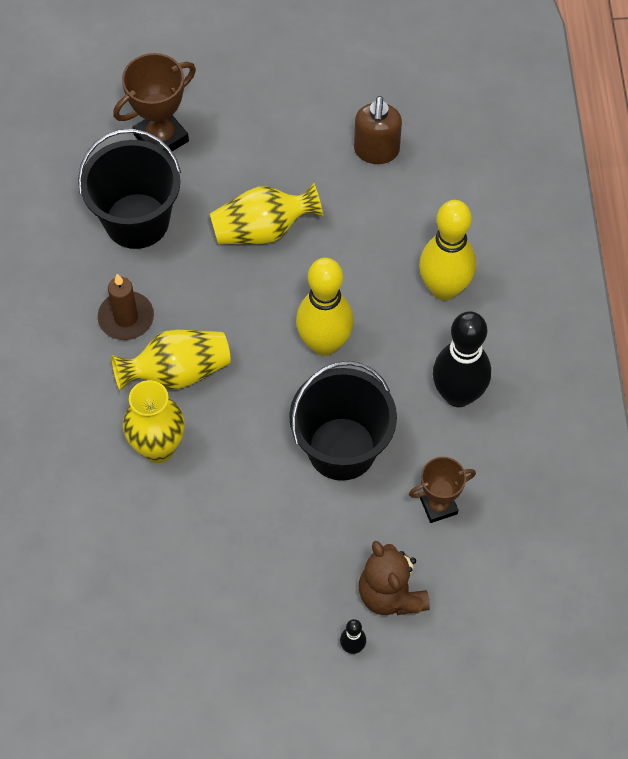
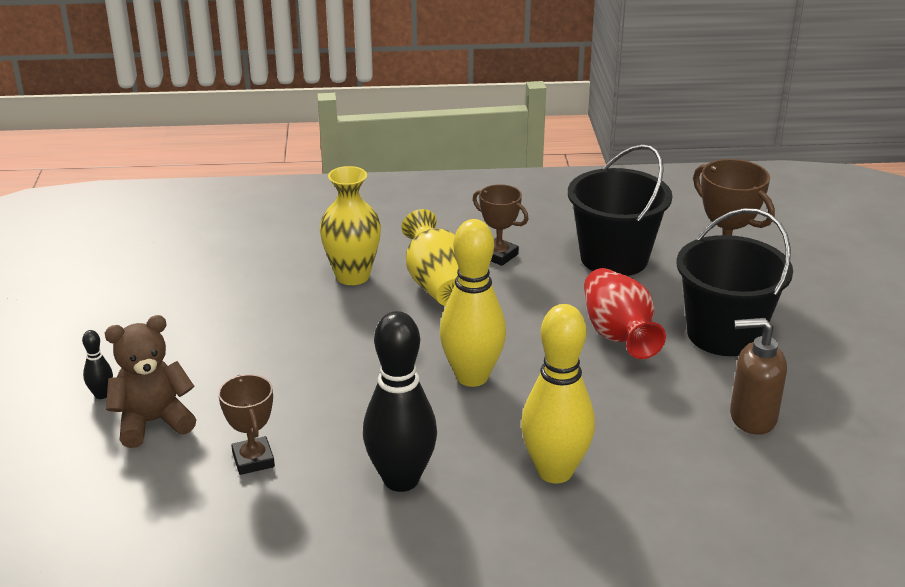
camera: 90 degrees right, 30 degrees down
brown candle [97,274,154,340] -> brown trophy [473,184,528,266]
yellow vase [210,183,324,244] -> red vase [584,268,666,359]
black bucket [289,361,397,481] -> black bucket moved to [677,208,793,356]

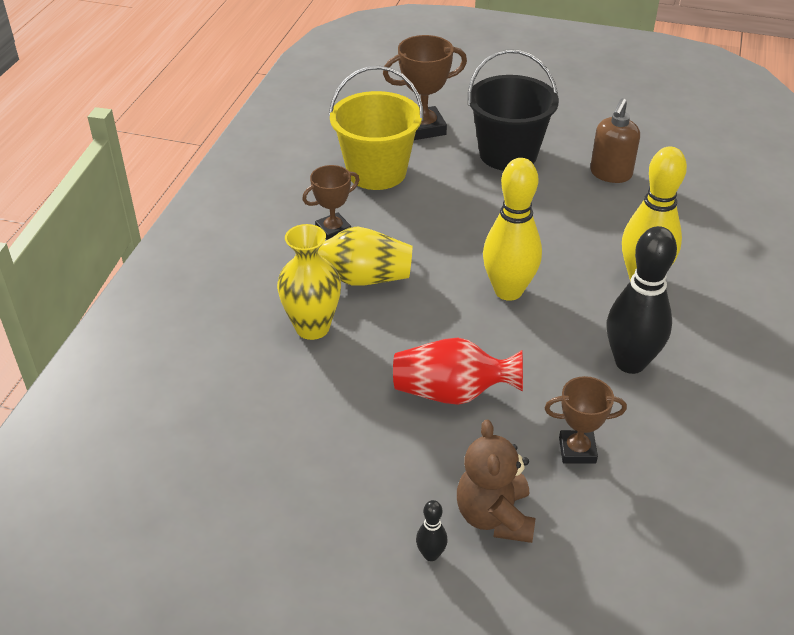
camera: 70 degrees left, 10 degrees up
black bucket [568,144,673,276] -> yellow bucket [329,66,424,190]
red vase [584,268,666,359] -> red vase moved to [393,338,523,405]

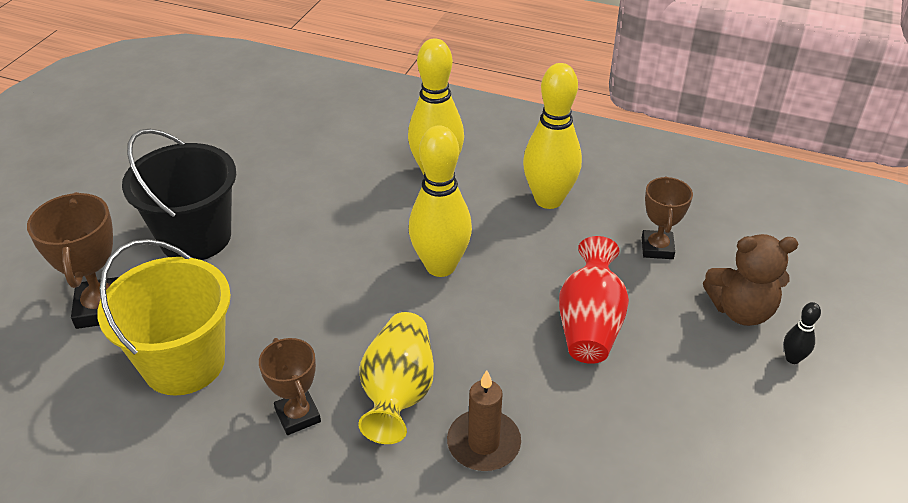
camera: 85 degrees left, 0 degrees up
yellow vase [277,224,341,340] -> brown candle [447,370,521,471]
brown soap dispenser [590,98,640,183] -> none
black bowling pin [607,226,677,374] -> yellow bowling pin [523,63,582,209]

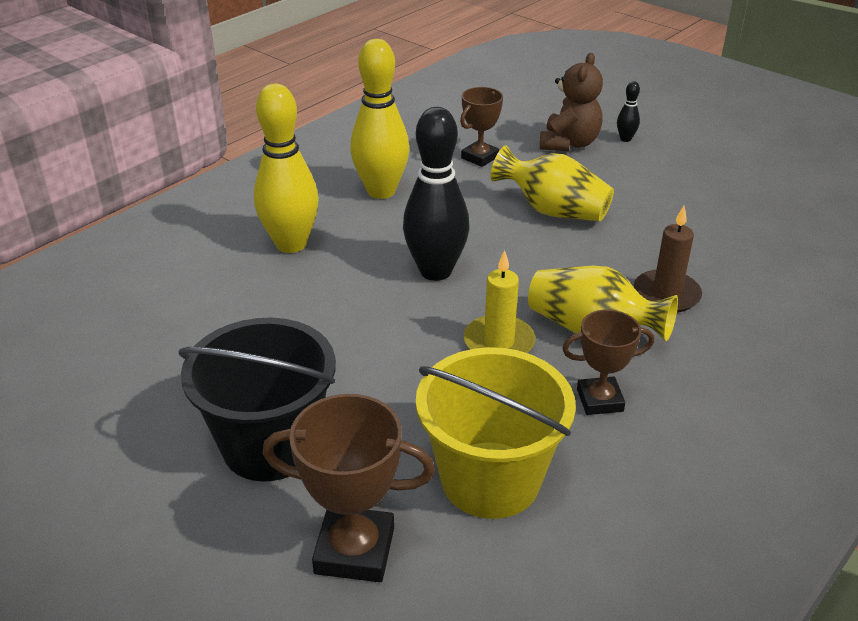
camera: 70 degrees left, 5 degrees down
yellow bowling pin [409,126,472,277] -> black bowling pin [403,107,469,281]
red vase [559,236,629,364] -> yellow vase [491,146,614,221]
brown trophy [642,176,693,259] -> brown trophy turned 75 degrees counterclockwise [460,87,503,167]
none -> yellow candle [464,250,535,353]

